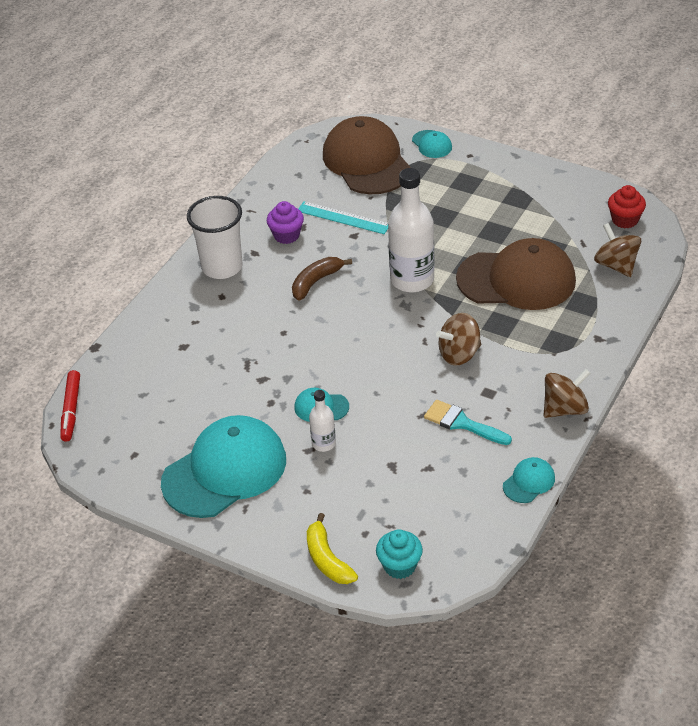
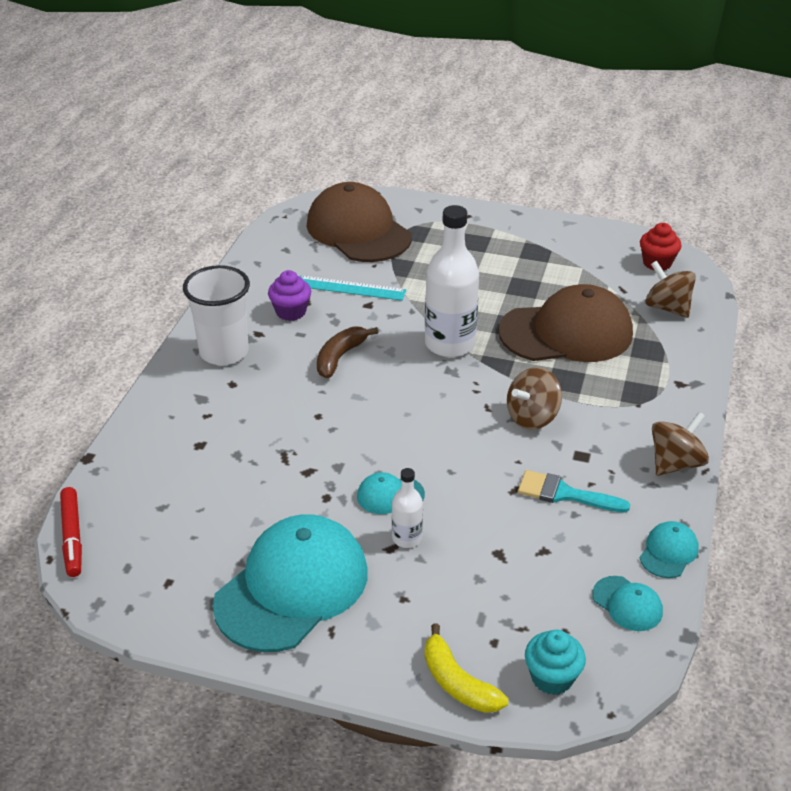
camera: 15 degrees left, 5 degrees down
turquoise cap [412,130,452,158] -> turquoise cap moved to [592,576,663,631]

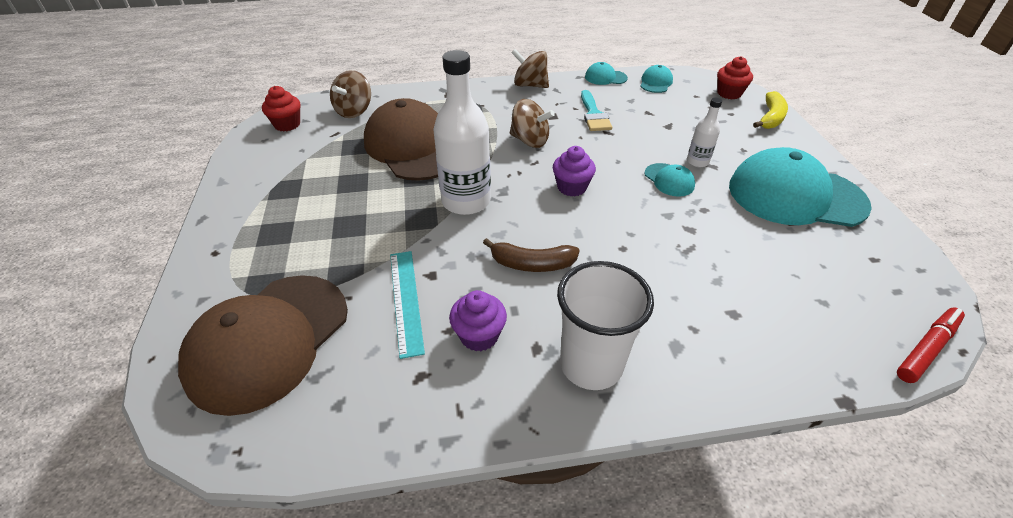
camera: 115 degrees left, 5 degrees up
turquoise cupcake [525,630,586,695] -> red cupcake [717,56,753,100]
none -> purple cupcake [553,146,596,196]

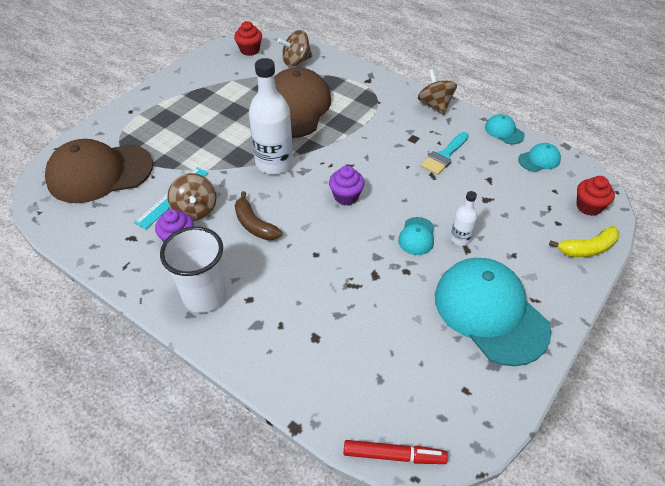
camera: 45 degrees right, 5 degrees up
brown spinning top [510,99,555,148] -> brown spinning top moved to [167,173,217,221]

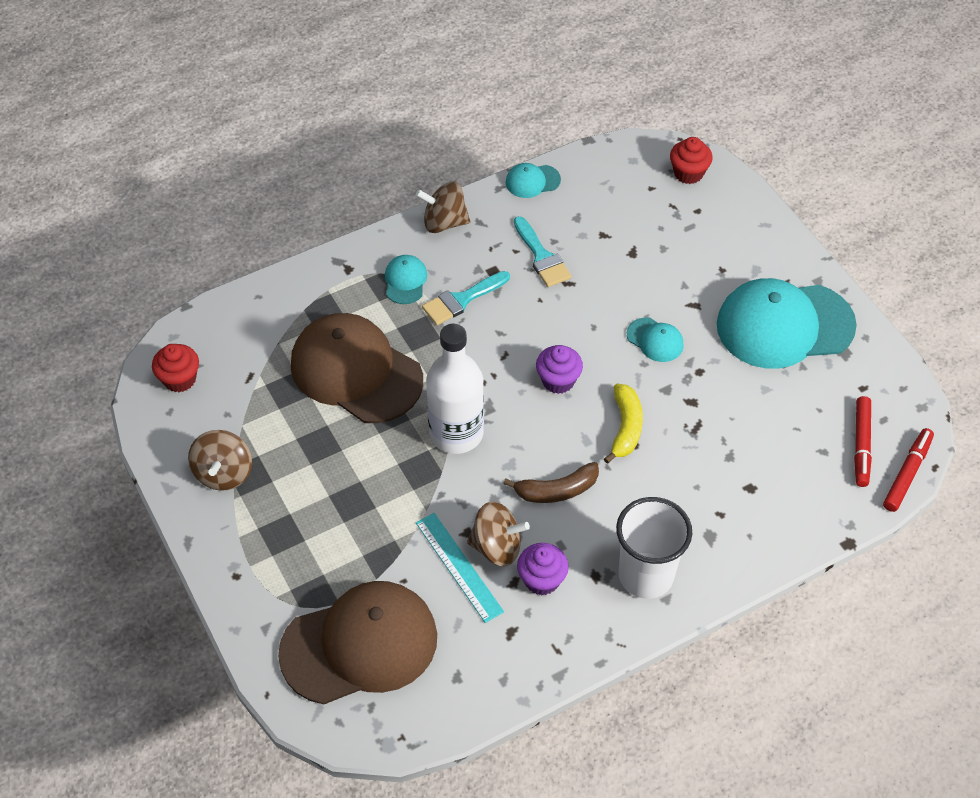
camera: 65 degrees left, 5 degrees up
brown cap [45,139,153,203] -> brown cap turned 120 degrees counterclockwise [278,581,437,704]
brown spinning top [278,30,312,67] -> brown spinning top moved to [188,430,252,491]
white bottle [450,191,478,246] -> none
turquoise cap [518,143,561,172] -> turquoise cap moved to [385,255,427,304]
yellow banana [549,226,619,257] -> yellow banana moved to [604,384,643,464]
none -> turquoise brush [422,271,510,325]
none -> red marker [854,396,872,487]

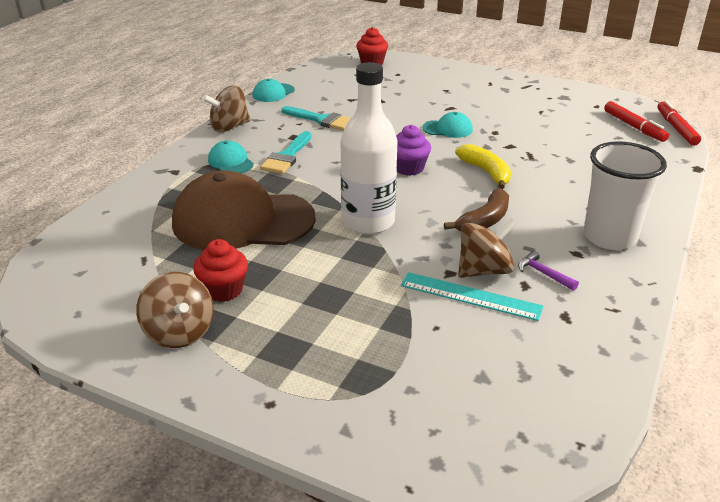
camera: 35 degrees left, 20 degrees down
red cupcake [152,344,199,392] -> red cupcake moved to [193,239,248,302]
brown cap [278,581,437,704] -> none
purple cupcake [517,543,569,596] -> purple hammer [518,251,579,291]
turquoise cap [717,278,857,369] -> none

